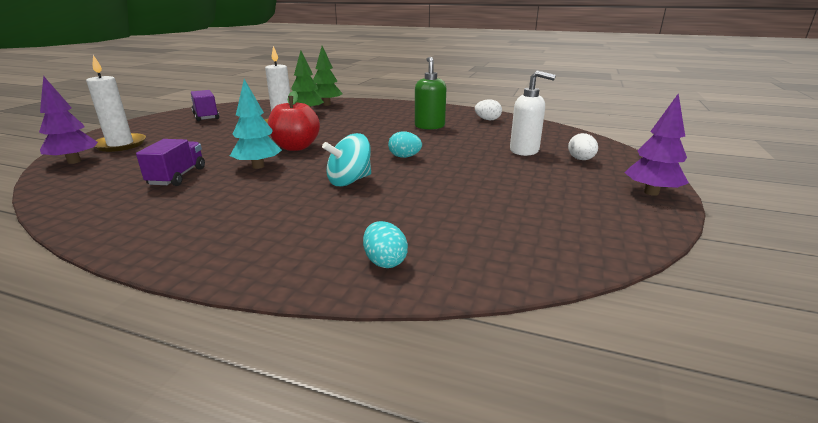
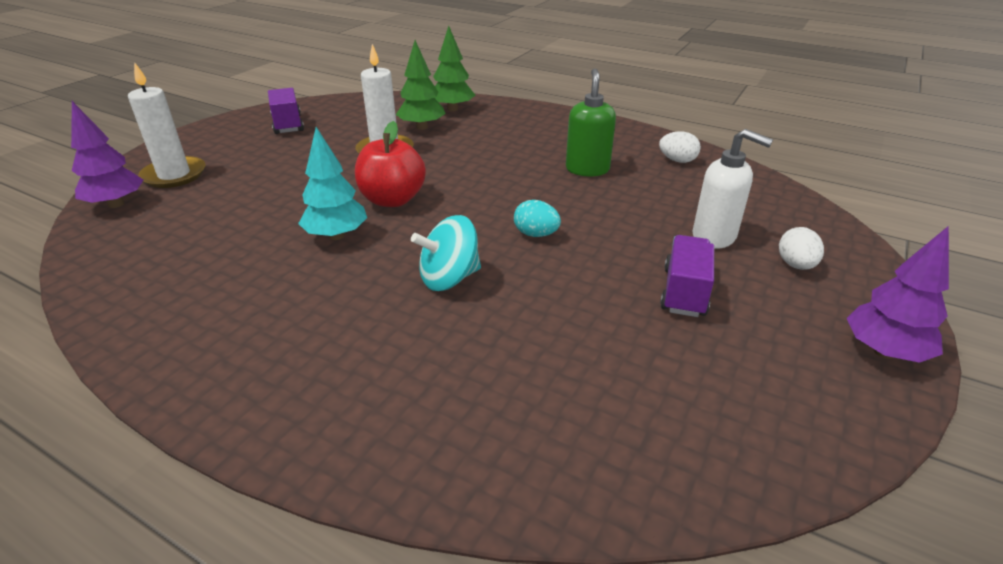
camera: 10 degrees right, 10 degrees up
purple truck [136,139,205,186] -> purple truck moved to [660,235,714,317]
turquoise egg [363,221,408,268] -> none

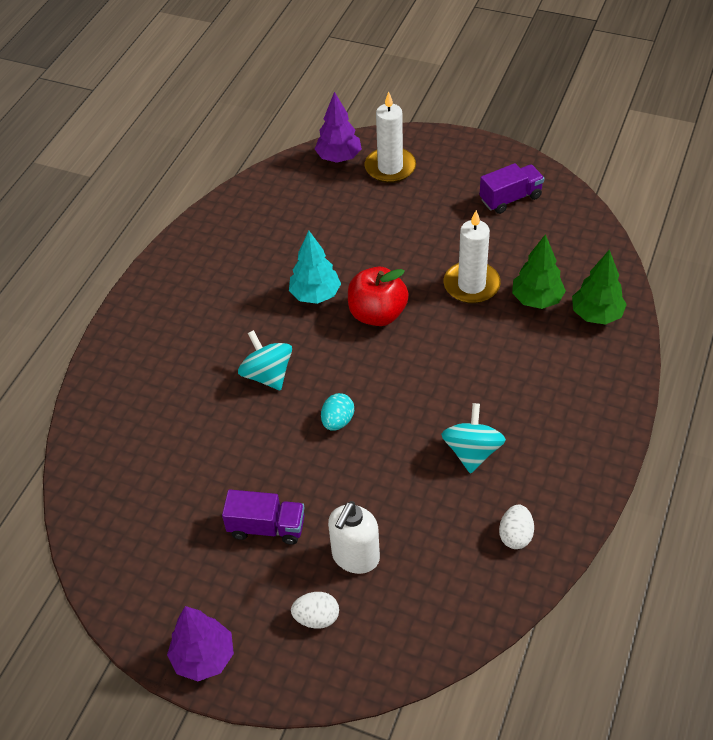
camera: 85 degrees right, 15 degrees up
green soap dispenser [566,69,616,176] -> turquoise spinning top [441,403,506,474]

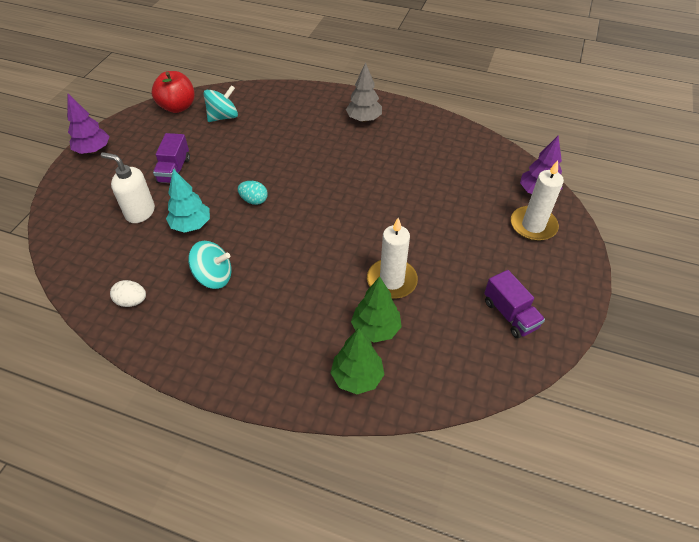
camera: 85 degrees right, 0 degrees up
turquoise spinning top [238,330,292,391] -> turquoise spinning top moved to [203,85,238,122]
turquoise tree [289,231,341,304] -> turquoise tree moved to [166,169,210,233]
white egg [291,592,339,629] -> none
red apple [348,267,409,326] -> red apple moved to [152,71,195,113]
none -> grey tree [346,62,382,122]

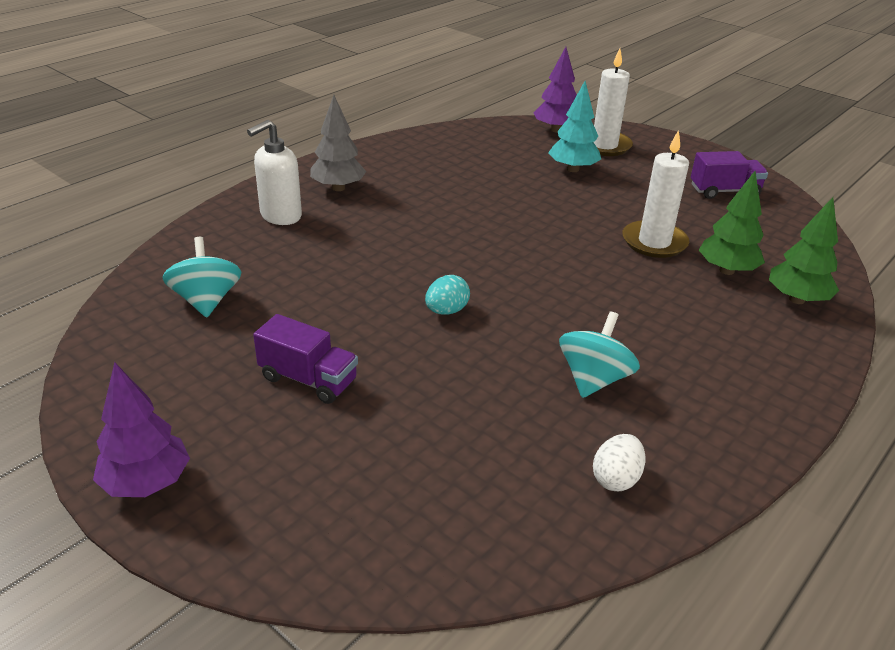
camera: 70 degrees left, 15 degrees down
white soap dispenser [101,152,155,223] -> white soap dispenser moved to [247,120,302,225]
red apple [152,71,195,113] -> none
turquoise tree [166,169,210,233] -> turquoise tree moved to [548,81,601,172]

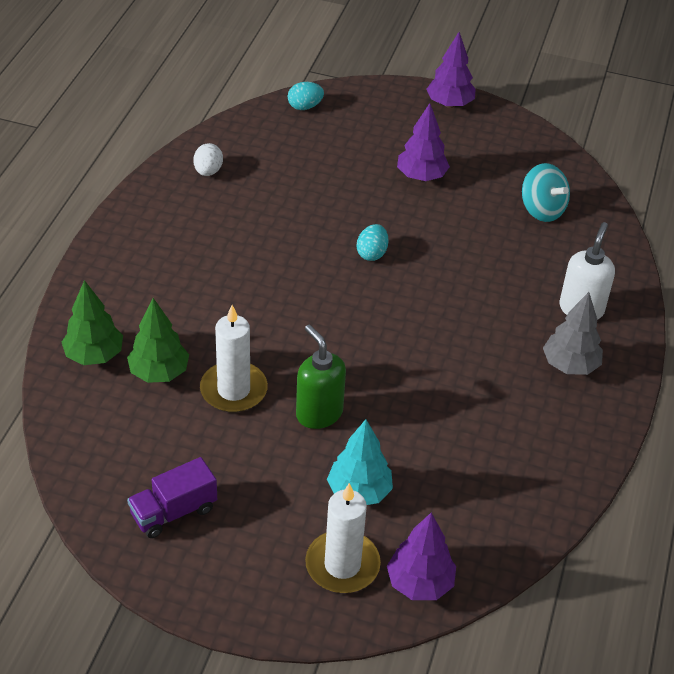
camera: 155 degrees right, 10 degrees up
purple truck [253,314,358,404] -> purple tree [397,103,450,181]
turquoise spinning top [559,311,640,398] -> none
none -> turquoise egg [288,82,324,110]
none -> green soap dispenser [296,325,346,429]

